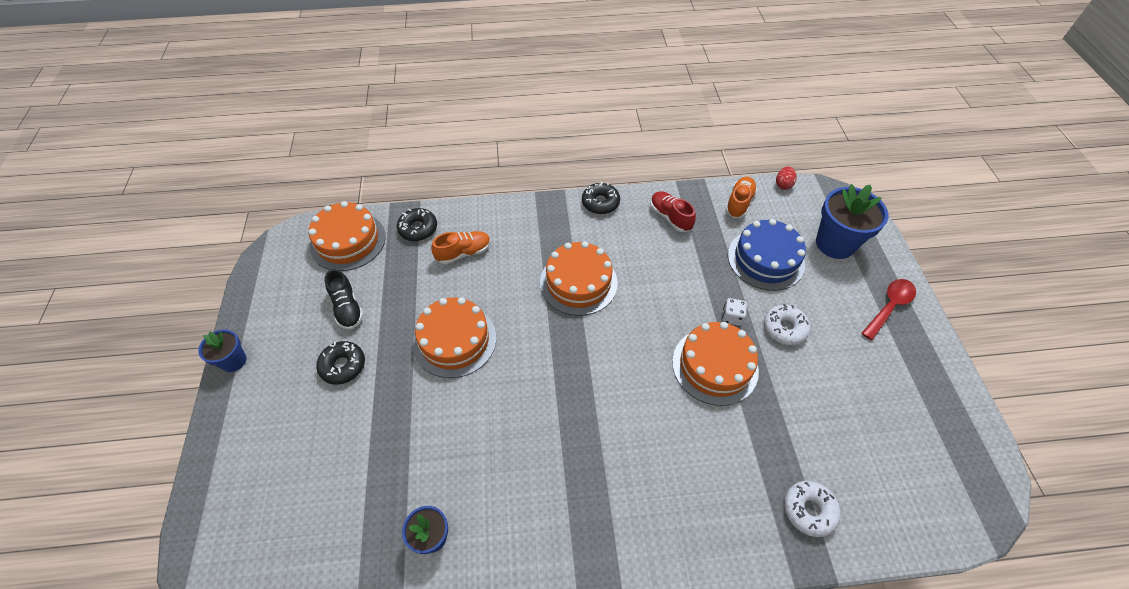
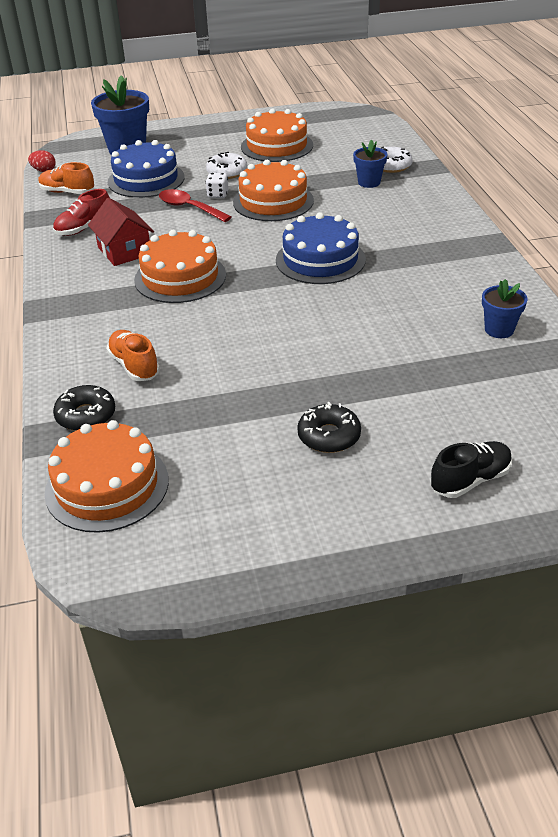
camera: 95 degrees left, 15 degrees down
blue flower pot [198,329,247,372] -> blue flower pot moved to [353,139,388,188]
black shoe [324,269,364,330] -> black shoe moved to [430,441,512,498]
orange cake [413,297,496,378] -> orange cake moved to [241,108,313,162]
black donut [582,181,620,214] -> none
red spoon [861,279,916,340] -> red spoon moved to [159,189,232,222]
none -> red house [88,198,154,266]
none -> blue cake [276,212,366,284]

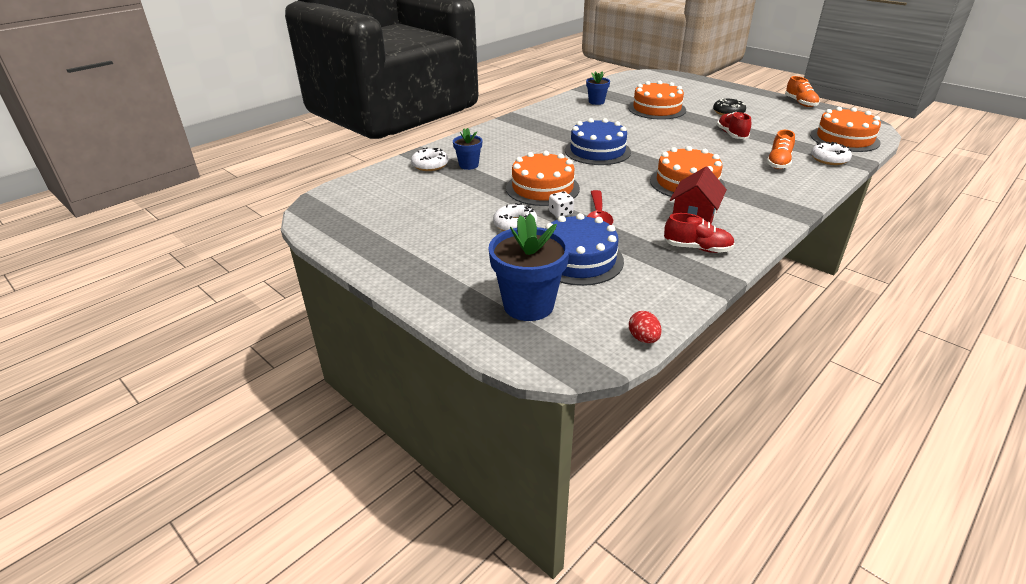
camera: 125 degrees left, 5 degrees down
orange shoe [38,162,94,194] -> orange shoe moved to [785,76,820,107]
black donut [53,385,115,431] -> white donut [811,142,852,165]
orange cake [241,108,313,162] -> orange cake moved to [628,81,686,120]
black shoe [430,441,512,498] -> none
none -> red shoe [717,112,751,139]

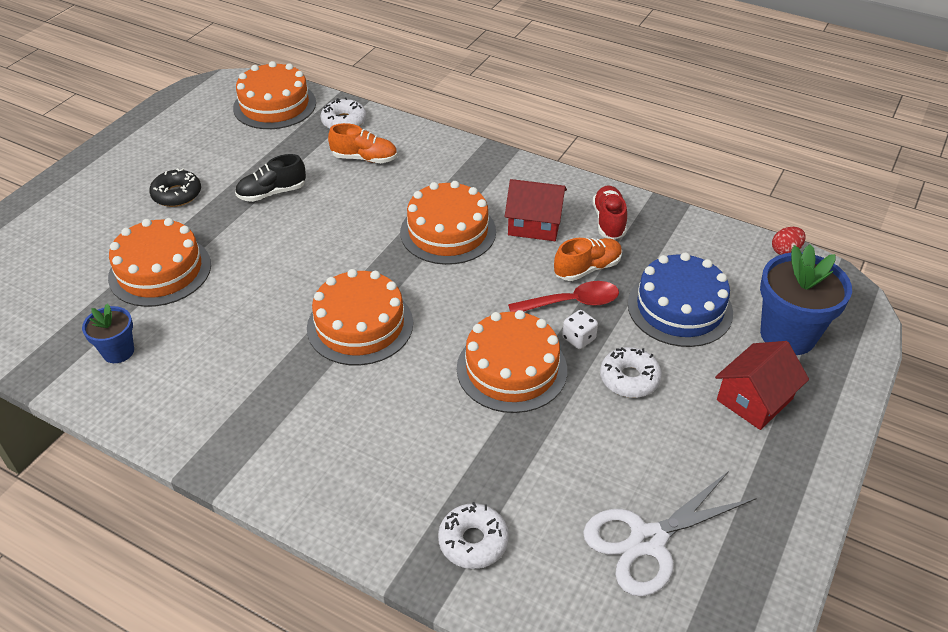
camera: 105 degrees left, 10 degrees up
blue flower pot [453,128,482,170] -> none
blue cake [565,118,631,165] -> orange cake [307,269,413,365]
red shoe [717,112,751,139] -> black shoe [235,154,306,202]
orange shoe [785,76,820,107] -> orange shoe moved to [554,238,622,281]
none -> white scissors [583,471,757,597]
none -> red house [715,341,809,430]

